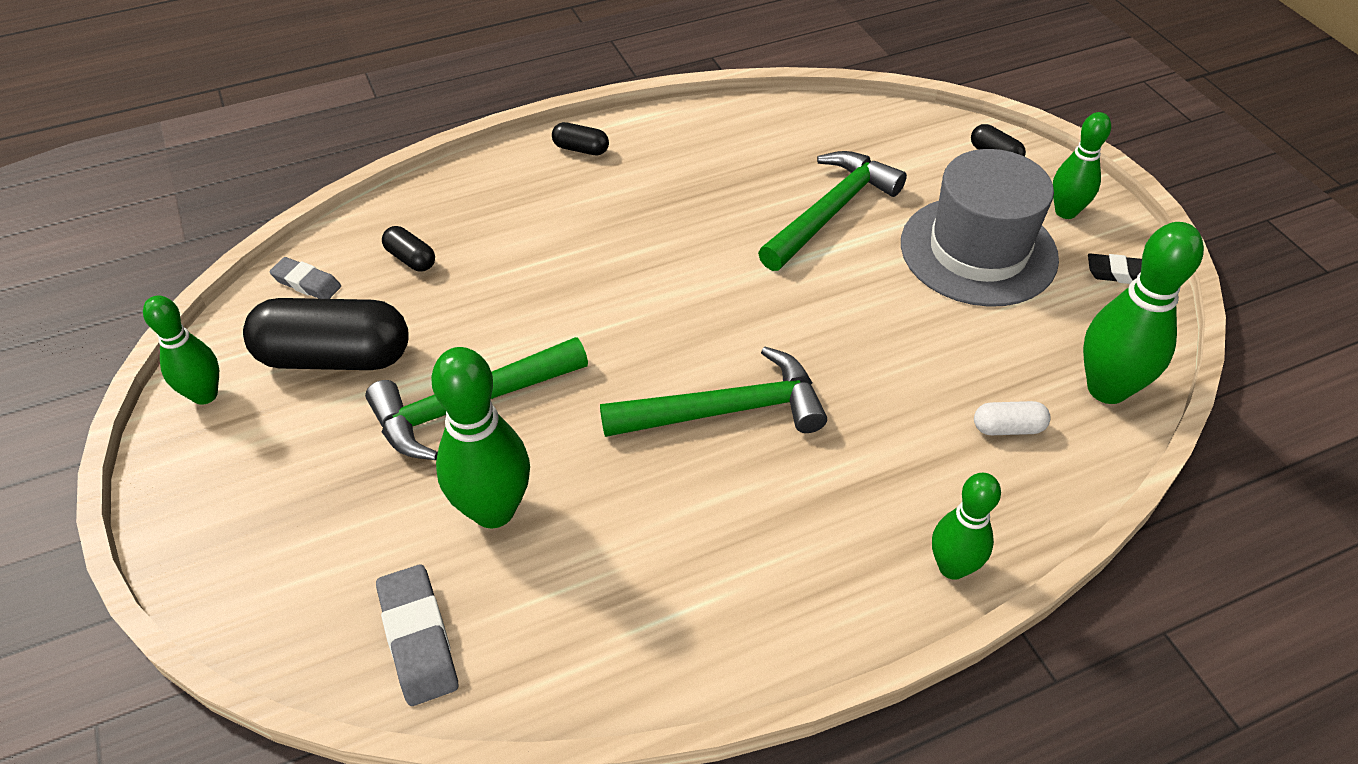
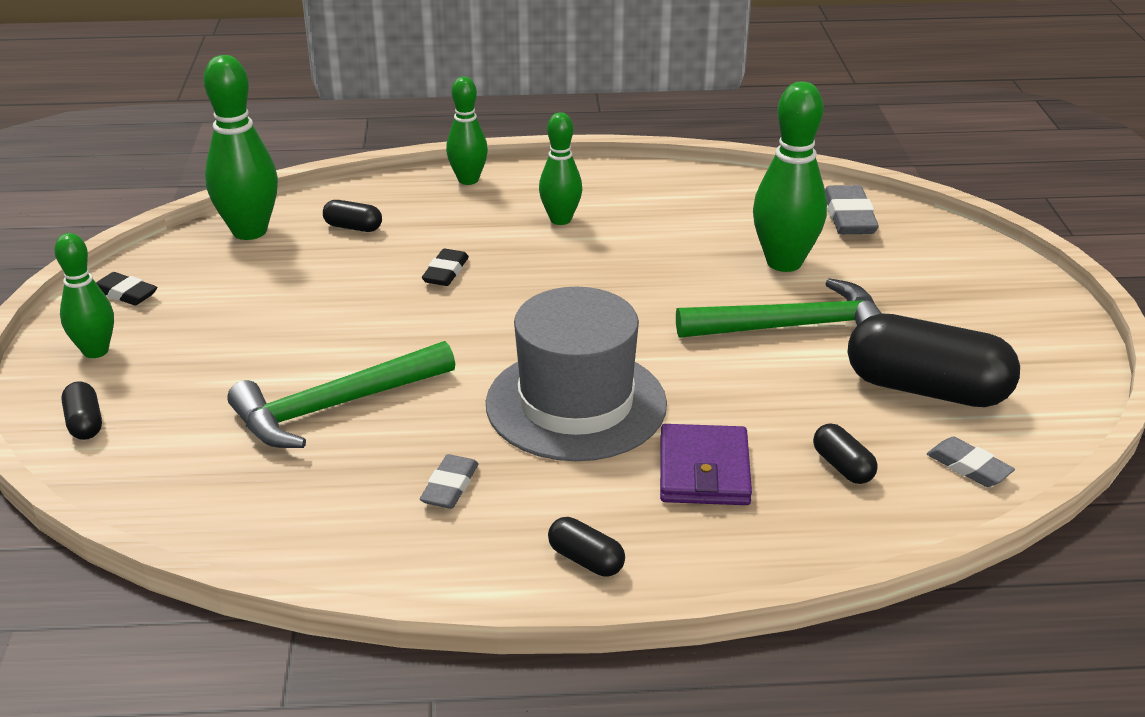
camera: 160 degrees left, 15 degrees down
green bowling pin [143,295,219,405] -> green bowling pin moved to [539,112,582,225]
green hammer [600,346,827,437] -> none
grey hat [901,149,1059,307] -> grey hat moved to [486,287,667,461]
white capsule [974,401,1051,435] -> black capsule [323,200,382,232]
none -> grey eraser [420,454,478,509]
none -> black eraser [422,249,469,286]
none -> purple wallet [660,424,752,505]

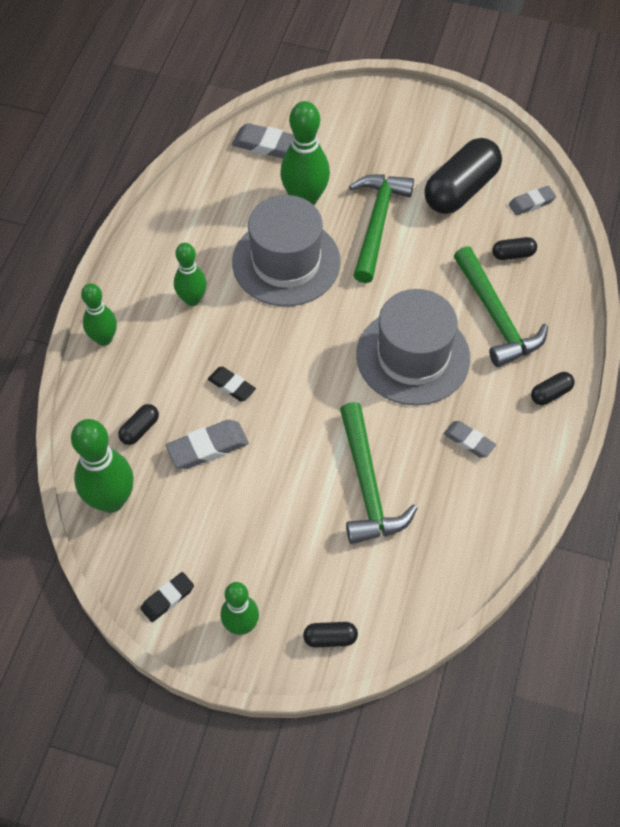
camera: 70 degrees left, 25 degrees up
purple wallet [660,424,752,505] -> green hammer [454,246,548,367]
none -> grey eraser [166,420,249,469]
none -> grey hat [232,195,341,306]

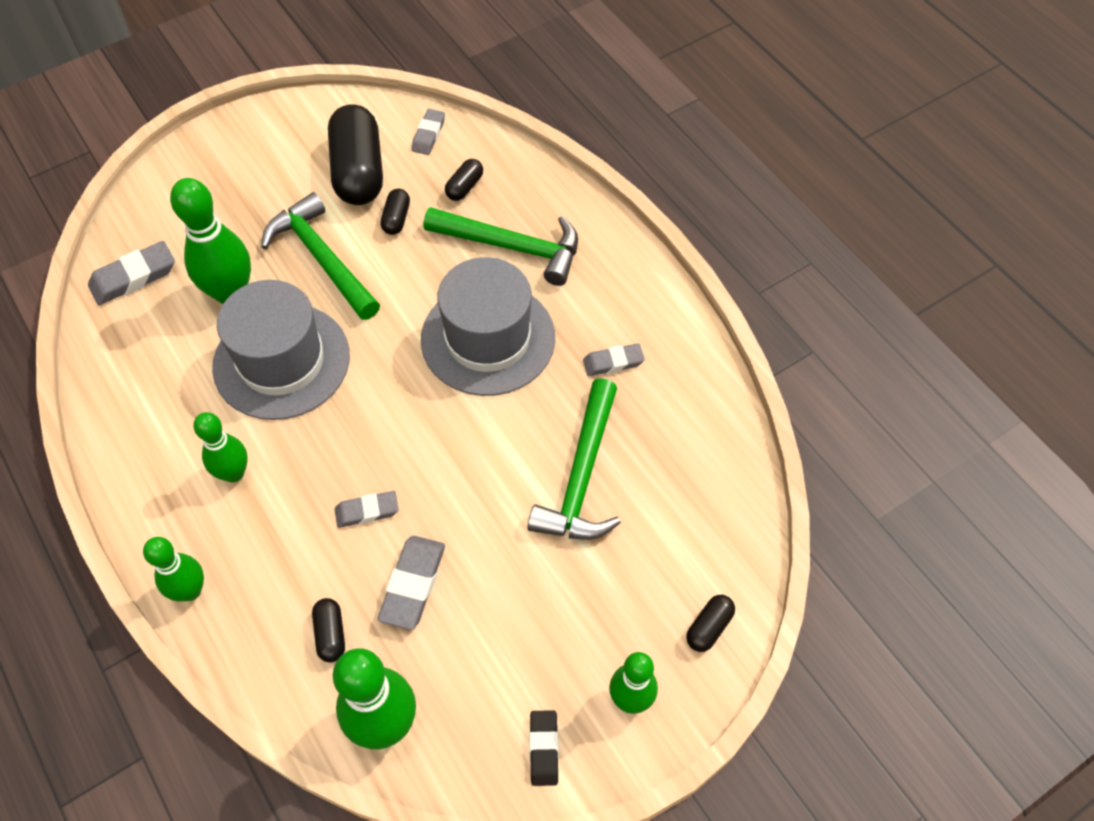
camera: 50 degrees left, 0 degrees up
black eraser [208,367,256,401] -> grey eraser [335,491,399,528]
green hammer [340,402,417,544] -> green hammer turned 75 degrees clockwise [528,378,621,540]
black capsule [531,372,575,405] -> black capsule moved to [380,189,410,235]

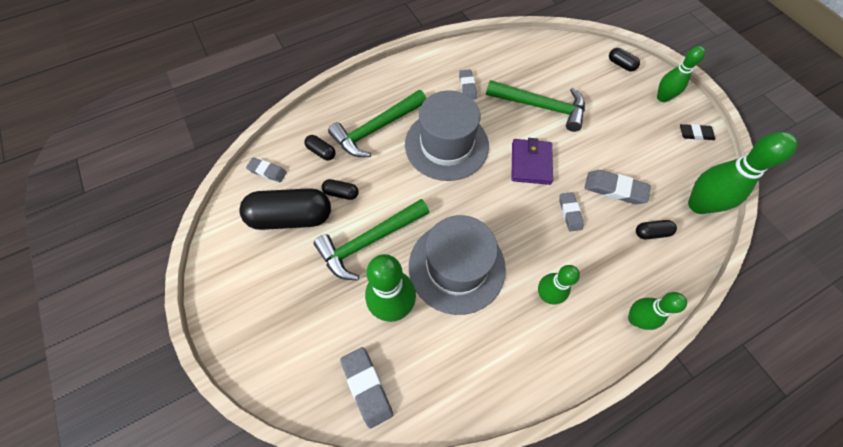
camera: 85 degrees left, 5 degrees up
green hammer [423,207,578,286] -> green hammer turned 150 degrees counterclockwise [328,90,426,157]
none -> purple wallet [511,138,553,185]

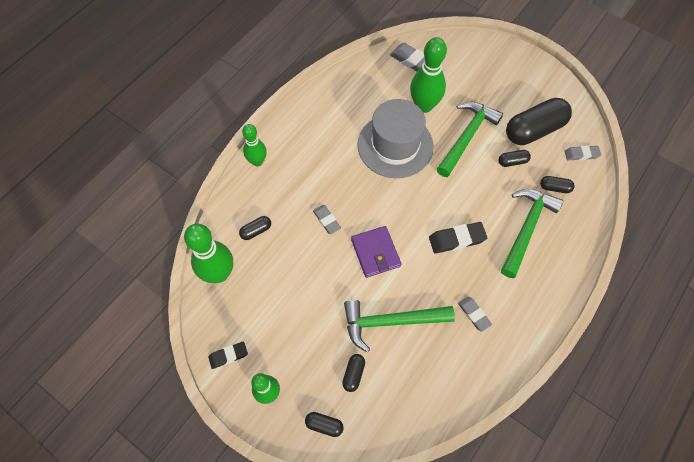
camera: 155 degrees right, 0 degrees up
grey hat [405,90,489,181] -> black eraser [429,222,487,254]
green bowling pin [538,265,580,304] -> none
grey eraser [585,170,651,204] -> none
none -> black capsule [342,354,365,392]

